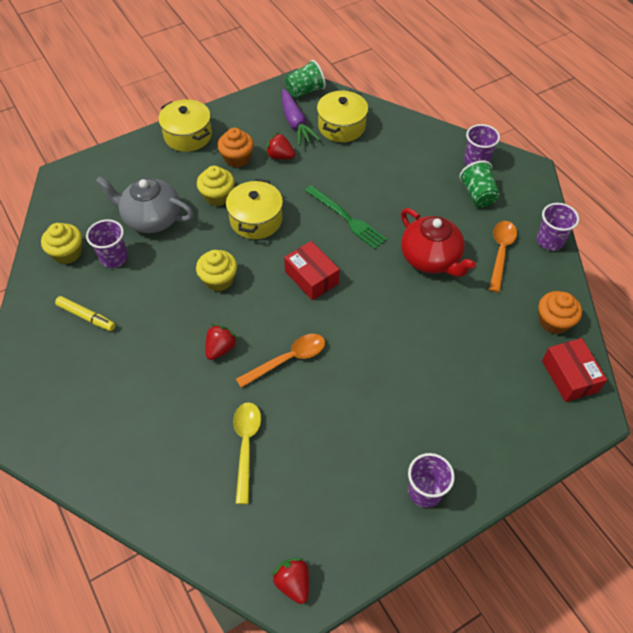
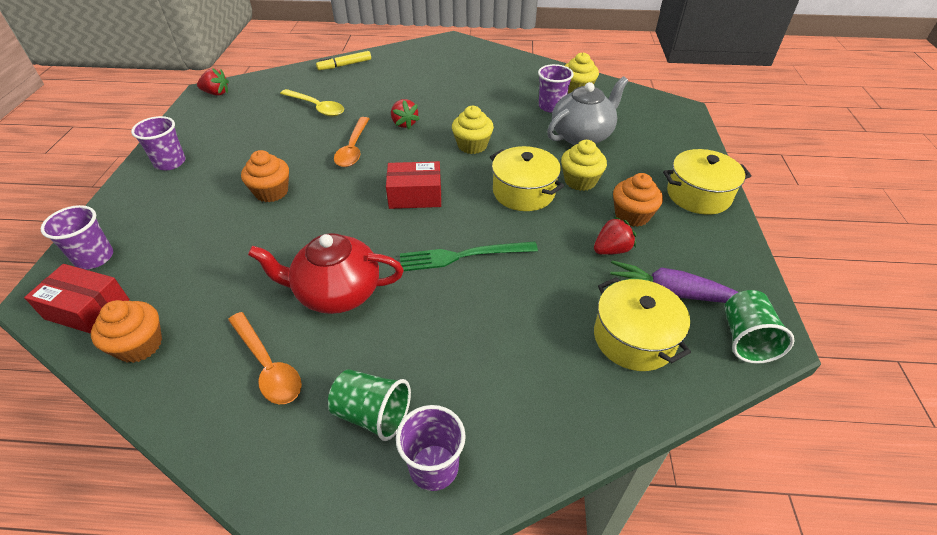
camera: 125 degrees right, 10 degrees down
yellow marker [55,296,115,331] -> yellow marker moved to [316,51,371,70]
purple cup [537,203,579,251] -> purple cup moved to [41,205,113,270]
none -> orange cupcake [241,150,289,202]

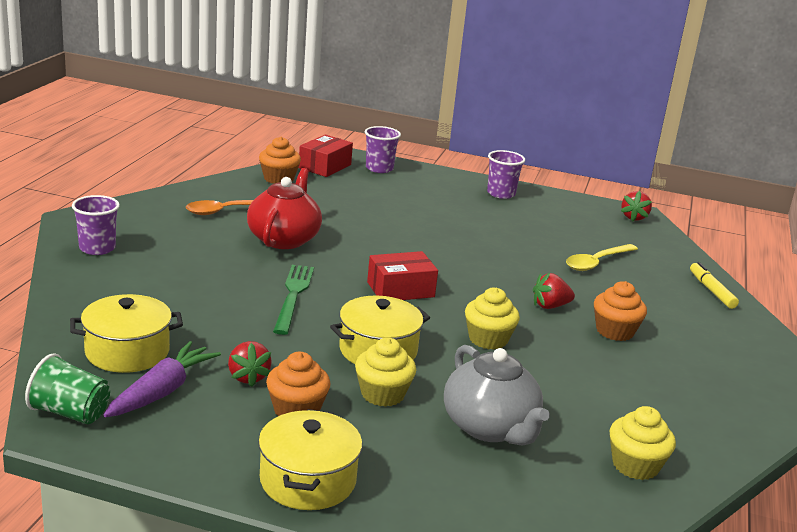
camera: 100 degrees right, 20 degrees down
orange cupcake [241,150,289,202] -> orange cupcake moved to [594,281,647,341]
green cup [328,369,411,441] -> none
orange spoon [334,117,369,167] -> none
red box [386,161,441,209] -> red box turned 60 degrees clockwise [367,251,438,300]
purple cup [538,64,574,113] -> none

